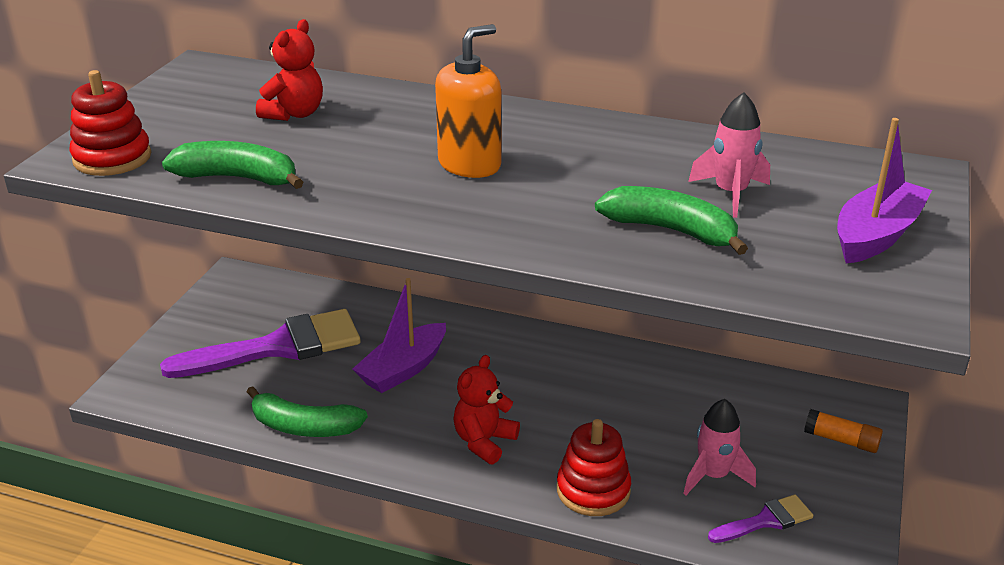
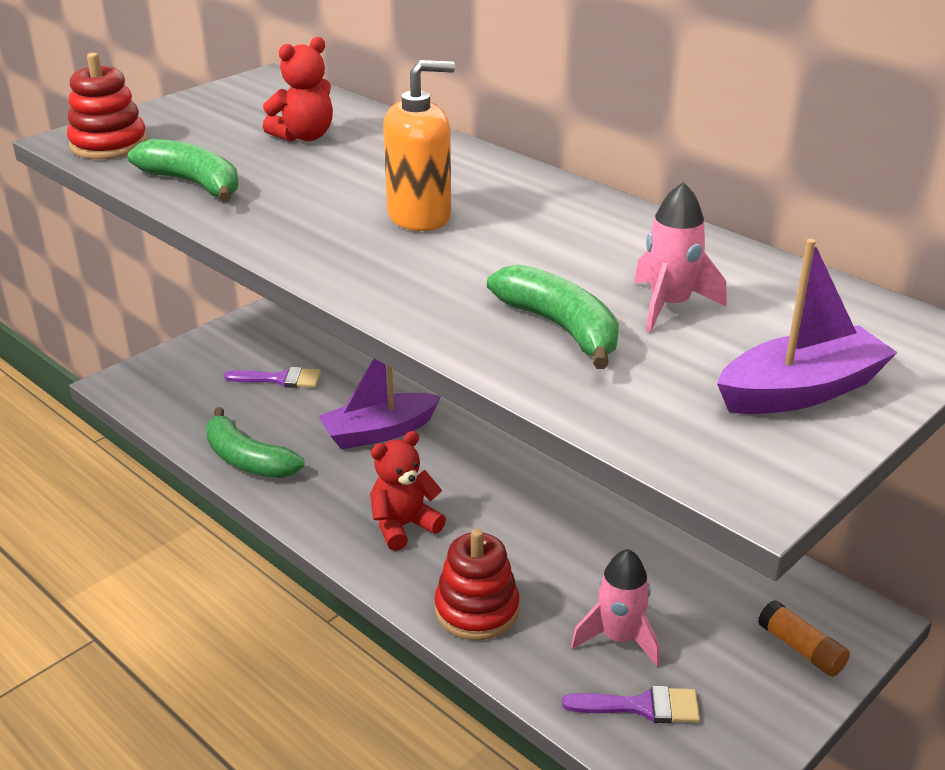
camera: 25 degrees right, 0 degrees up
purple brush [160,309,361,378] -> purple brush [224,367,321,388], size x0.48

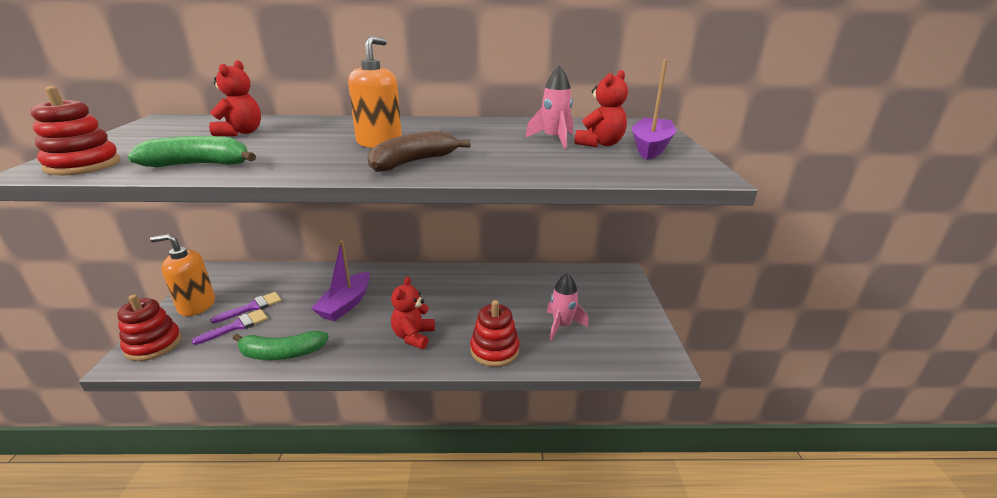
camera: 45 degrees left, 5 degrees down
green banana [487,264,619,369] -> none
purple brush [562,686,700,723] -> purple brush moved to [192,309,268,345]
orange glue stick [758,600,850,677] -> none
none -> red stacking toy [117,294,182,361]
none -> orange soap dispenser [150,234,215,316]
none -> brown banana [367,131,470,172]
none -> red teddy bear [575,70,628,147]

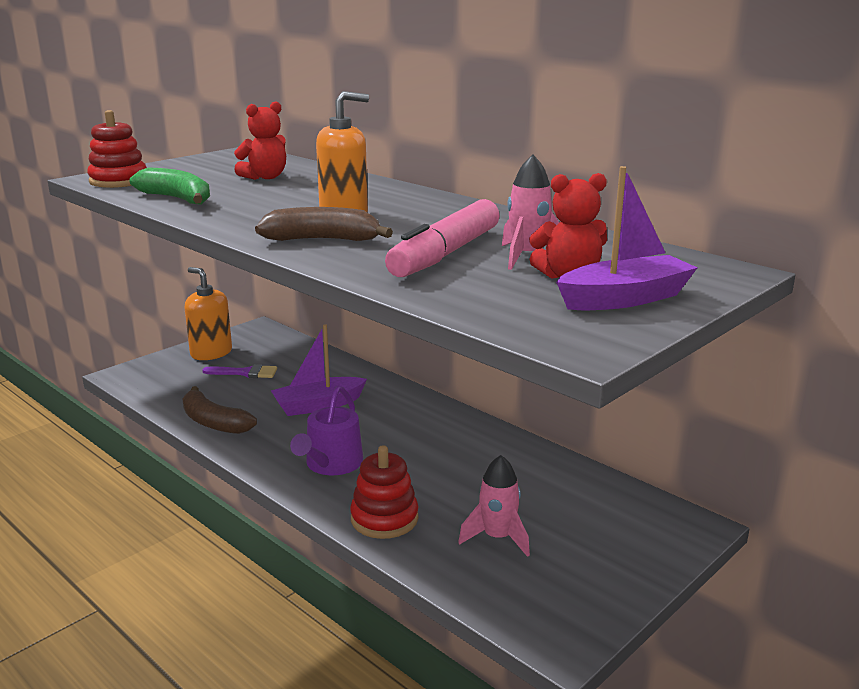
camera: 45 degrees right, 5 degrees down
red stacking toy [117,294,182,361] -> none
purple brush [192,309,268,345] -> none
green banana [233,331,329,360] -> brown banana [182,386,257,434]
red teddy bear [391,276,435,349] -> purple watering can [290,386,363,475]
none -> pink marker [385,199,499,277]

